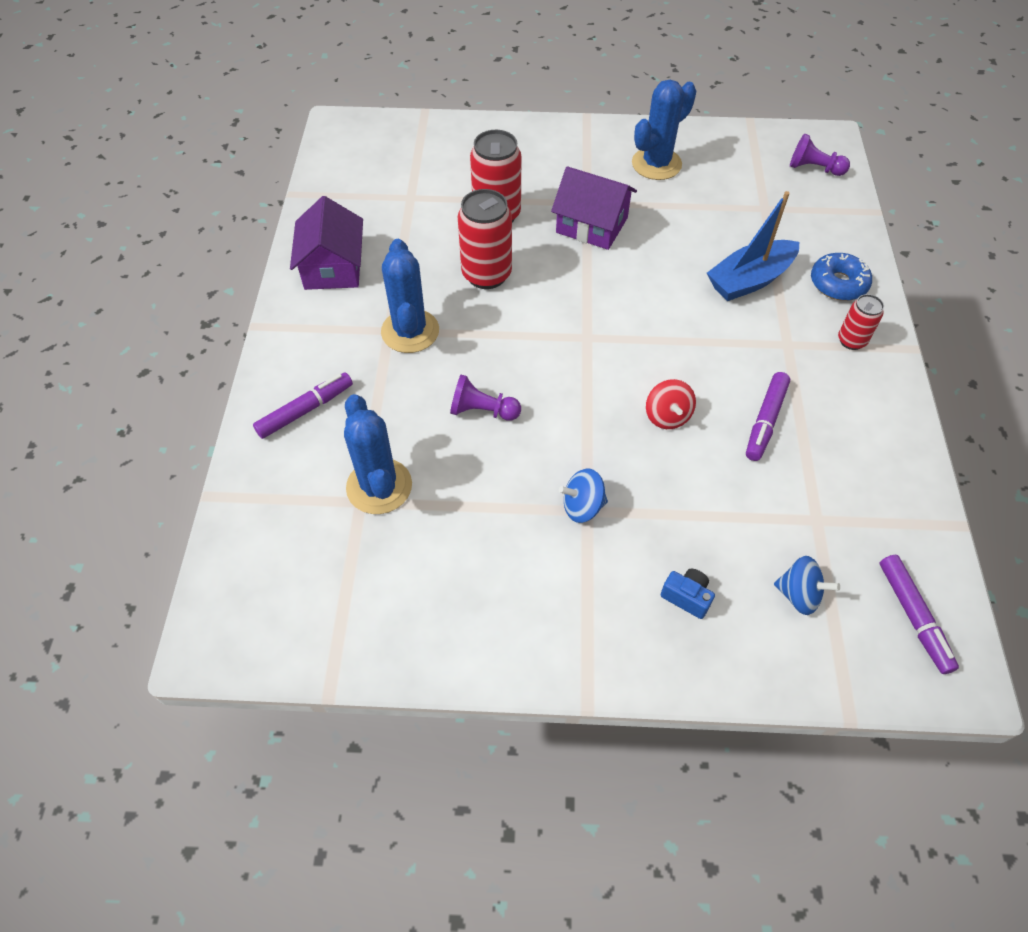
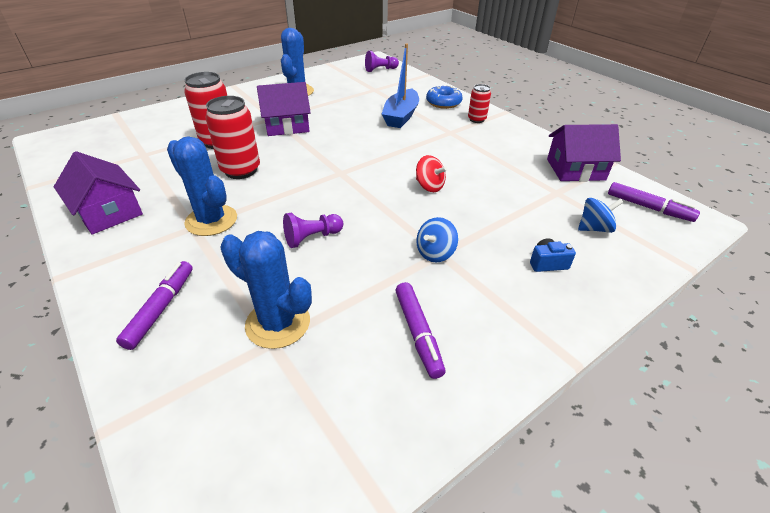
camera: 40 degrees left, 15 degrees down
purple marker [746,372,790,461] -> purple marker moved to [395,282,445,379]
none -> purple house [547,124,621,182]

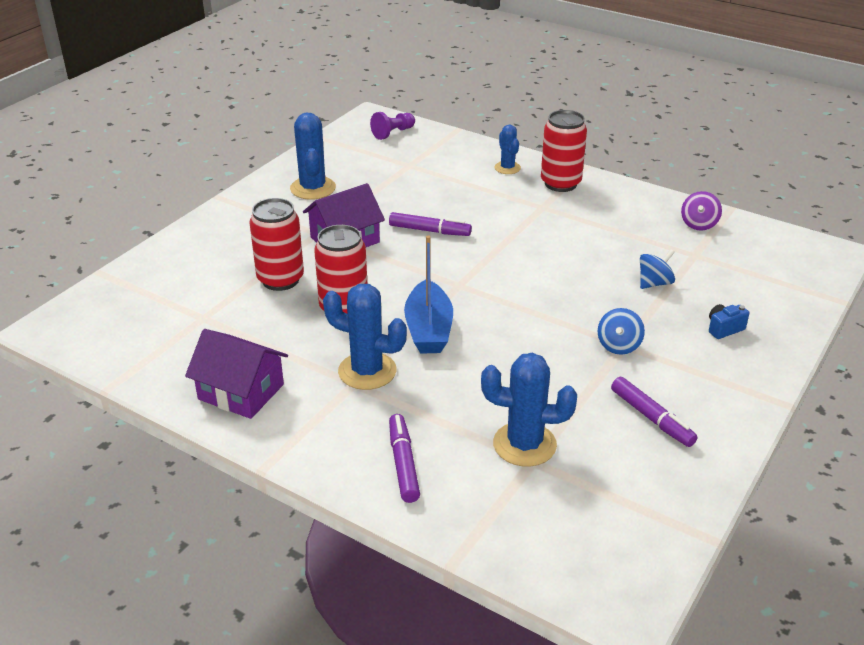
camera: 20 degrees left, 5 degrees down
purple pawn [283,213,343,248] -> none
blue boat [382,43,419,128] -> blue boat moved to [404,235,453,354]
red spinning top [416,155,448,192] -> none
blue donut [426,85,463,109] -> blue cactus [494,125,521,174]
red can [468,84,491,123] -> red can [541,110,587,192], size x1.76
purple house [547,124,621,182] -> purple spinning top [681,191,722,231]
blue spinning top [578,198,623,233] -> blue spinning top moved to [640,249,675,289]
purple marker [608,182,700,222] -> purple marker moved to [389,212,472,236]

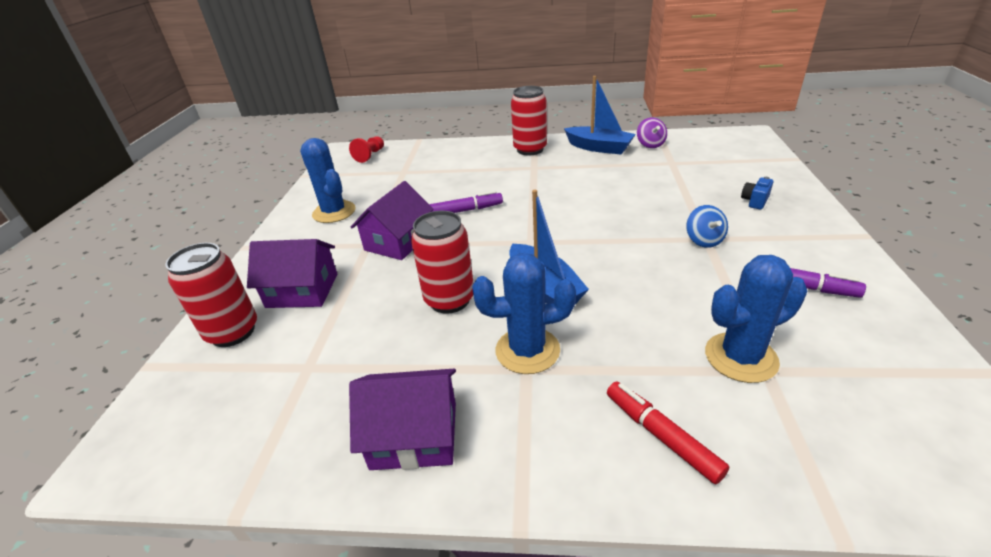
camera: 25 degrees left, 0 degrees up
red can [249,198,304,291] -> red can moved to [165,243,257,347]
purple pawn [370,112,415,140] -> red pawn [349,136,384,163]
purple marker [389,414,420,503] -> red marker [607,382,729,484]
blue cactus [494,125,521,174] -> none
blue spinning top [640,249,675,289] -> none
none -> purple house [247,239,337,308]
none -> blue boat [564,76,636,154]

